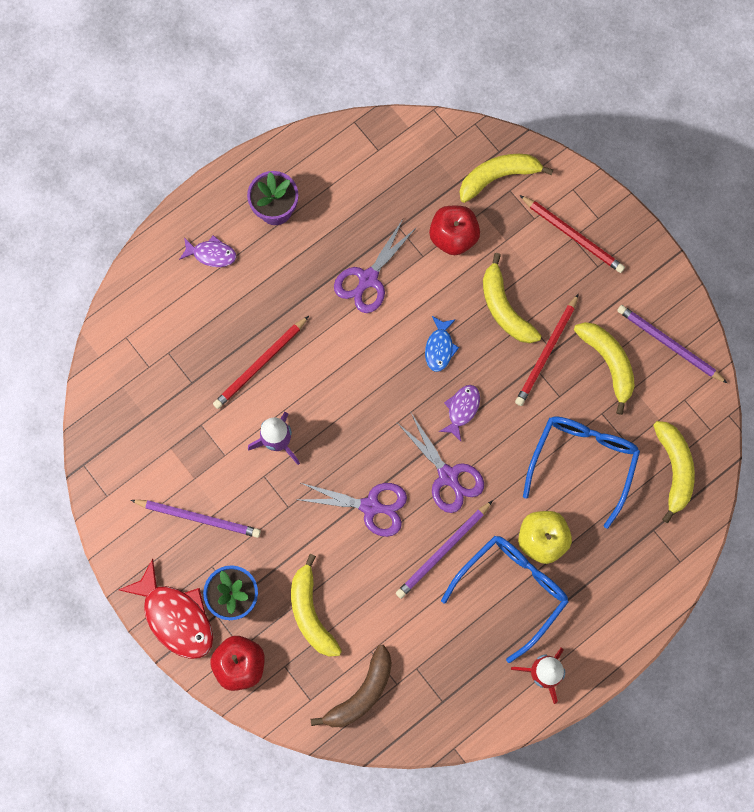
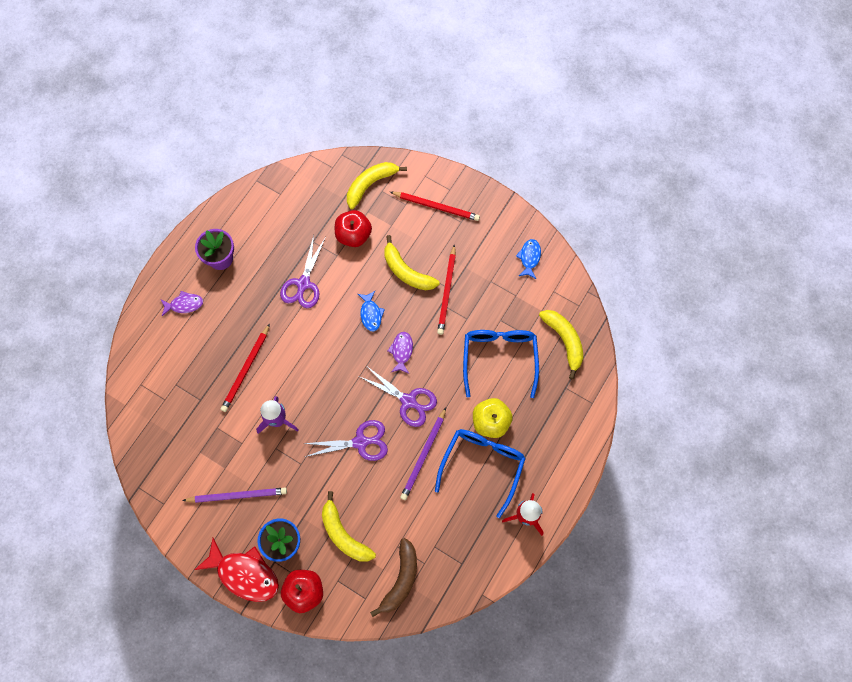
camera: 20 degrees left, 5 degrees down
yellow banana [574,322,635,415] -> none
purple pencil [617,305,727,383] -> blue fish [516,239,541,279]

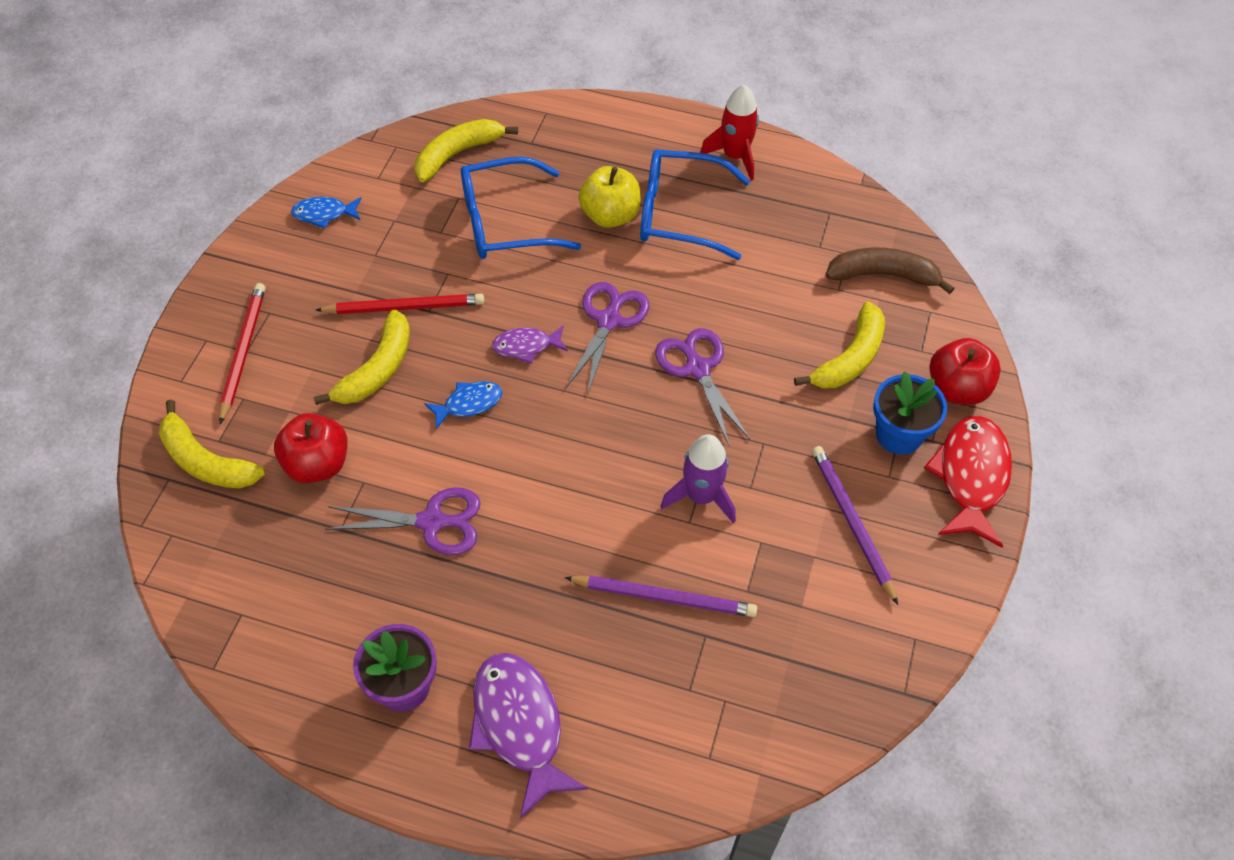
camera: 105 degrees left, 15 degrees down
purple fish [160,291,203,316] -> purple fish [469,653,588,819], size x1.83
red pencil [221,324,270,412] -> none
purple pencil [400,408,446,500] -> purple pencil moved to [565,575,757,617]

